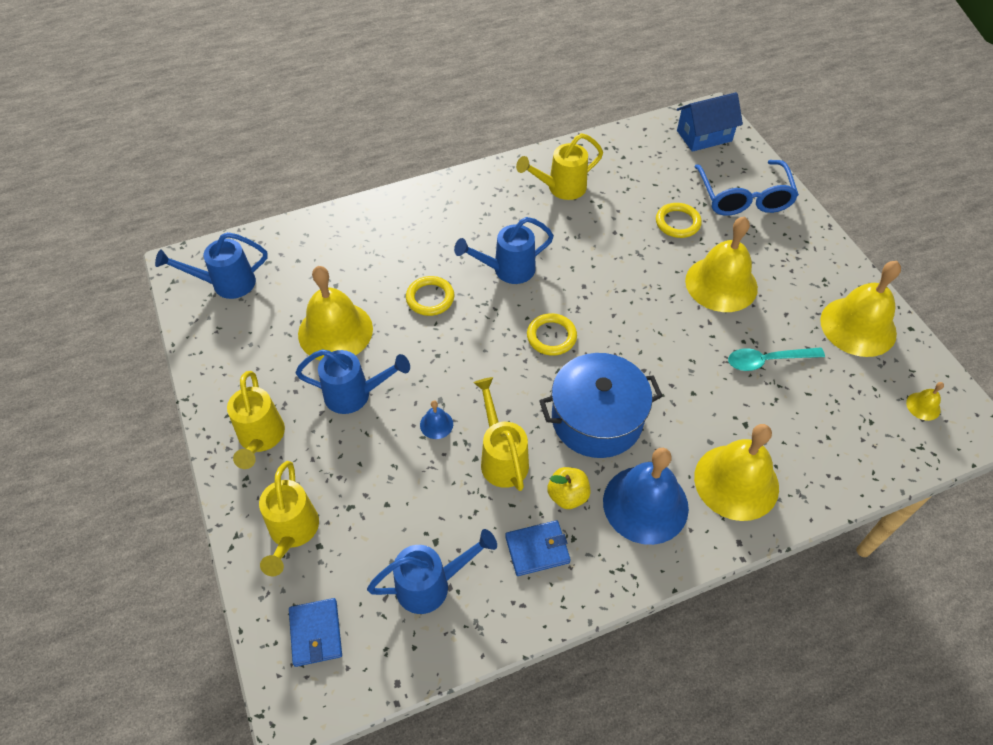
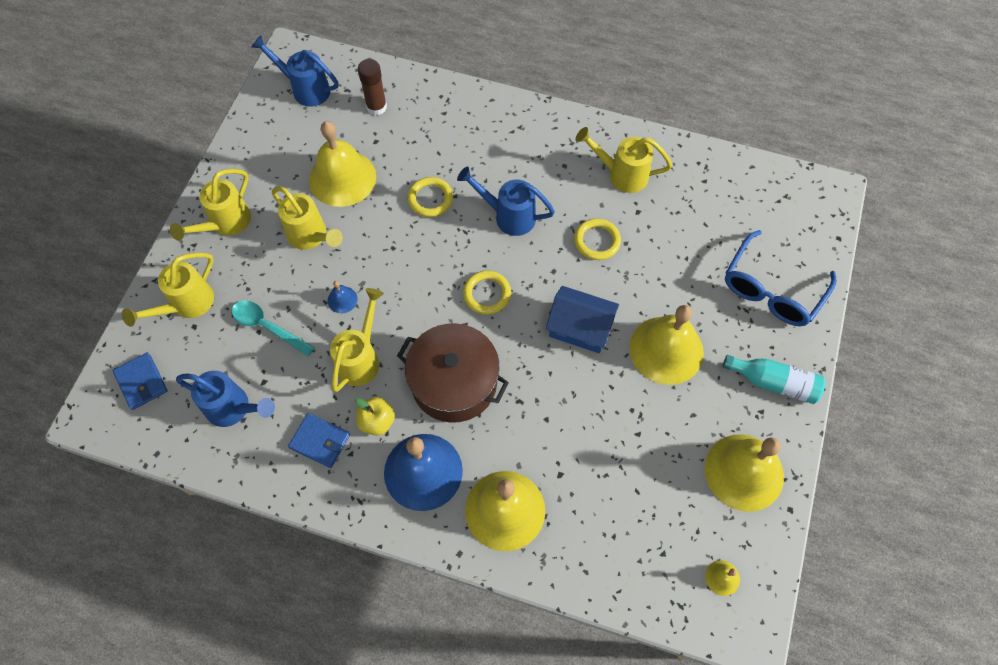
camera: 40 degrees right, 10 degrees up
blue wallet [289,598,342,667] -> blue wallet turned 60 degrees counterclockwise [113,352,168,410]
blue watering can [296,349,410,414] -> yellow watering can [272,186,343,250]
blue pot [540,353,662,458] -> brown pot [397,323,509,423]
yellow ring [656,203,702,238] -> yellow ring moved to [574,218,621,260]
blue house [677,92,743,152] -> blue house moved to [546,286,619,353]
turquoise spoon [728,347,825,371] -> turquoise spoon moved to [232,300,315,356]
none -> brown glue stick [358,59,387,115]
none -> turquoise bottle [723,355,825,404]

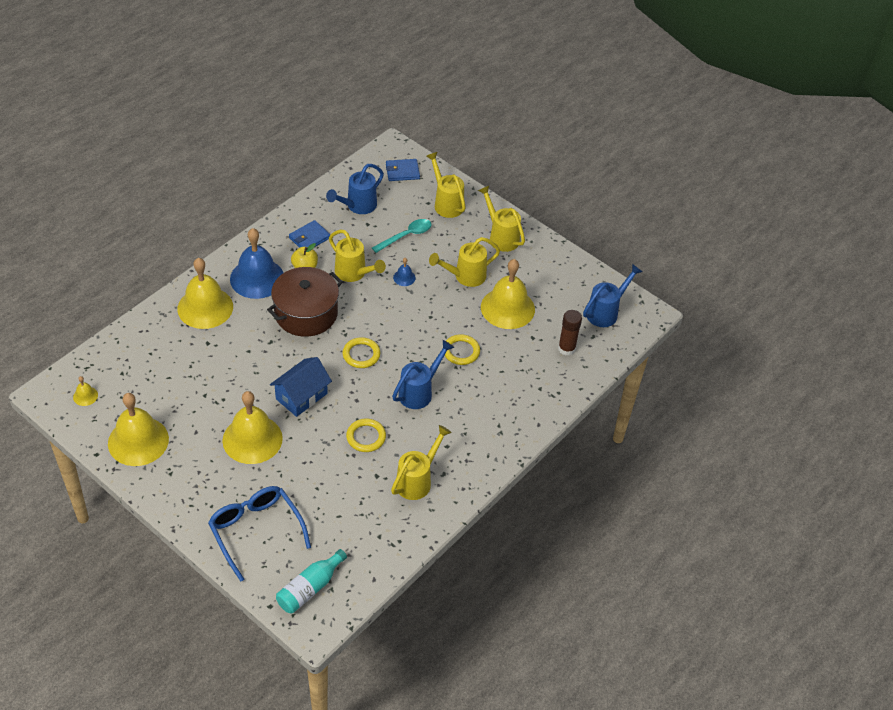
camera: 110 degrees right, 15 degrees down
turquoise bottle [723,355,825,404] -> turquoise bottle moved to [276,549,347,614]

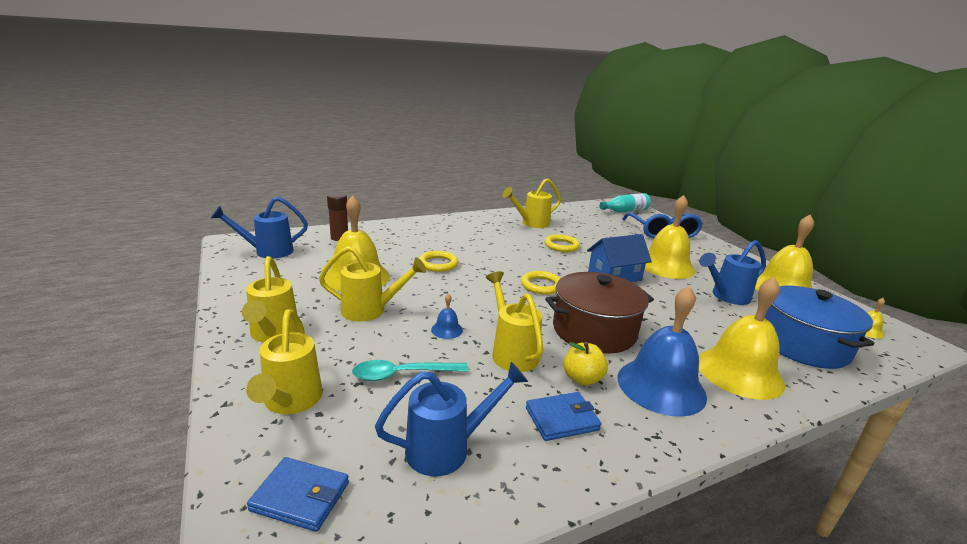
camera: 155 degrees left, 25 degrees down
blue watering can [392,340,454,409] -> blue watering can moved to [699,240,766,305]
none -> blue pot [765,286,874,369]

